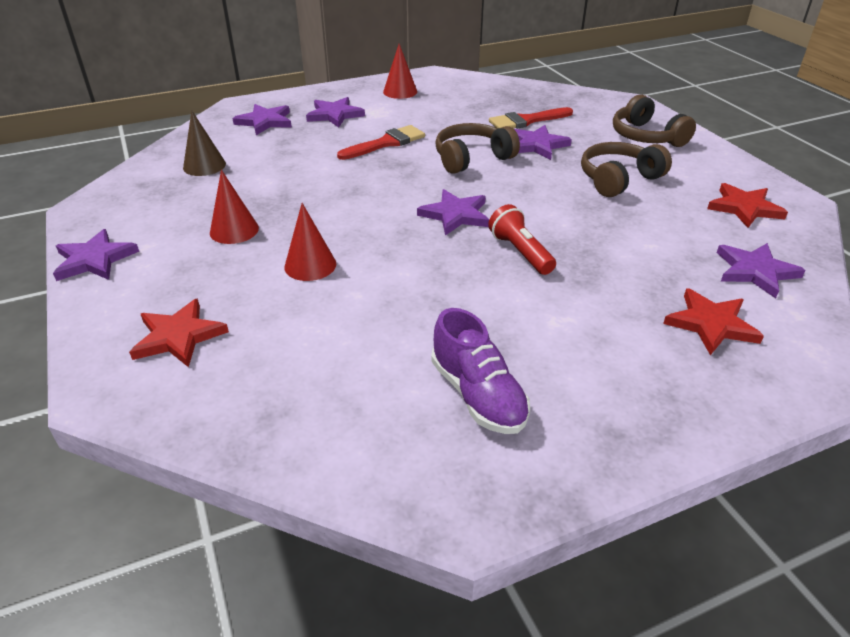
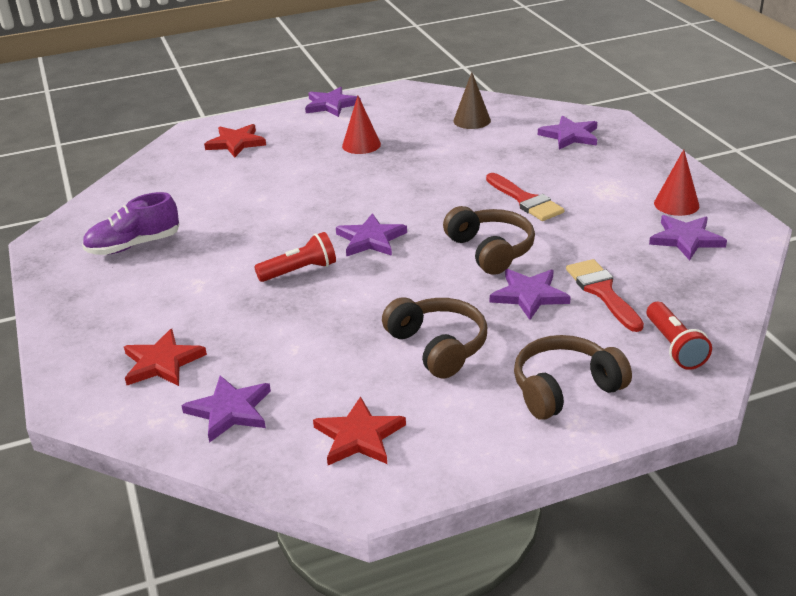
camera: 95 degrees right, 5 degrees down
red cone [284,203,336,281] -> none
purple star [306,97,365,128] -> purple star moved to [649,215,727,260]
none -> red flashlight [647,302,712,370]

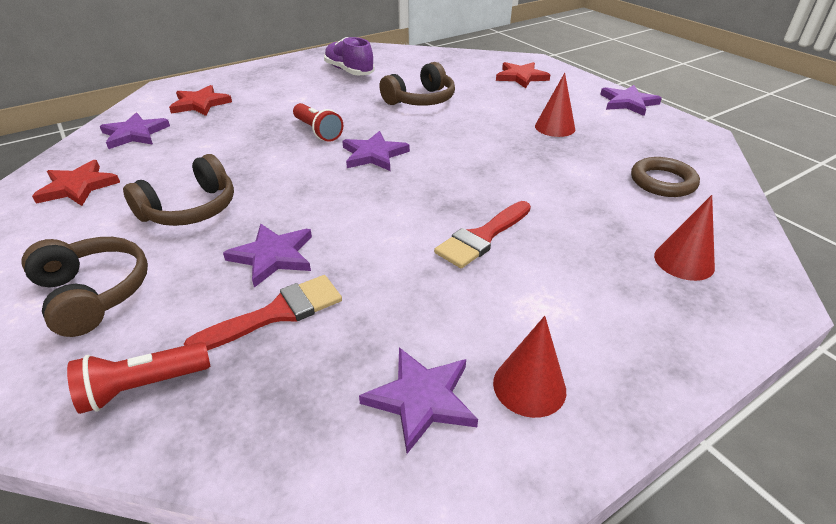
camera: 75 degrees right, 5 degrees up
brown headphones [443,206,535,275] -> brown headphones moved to [380,62,455,106]
brown cone [453,72,491,129] -> brown ring [631,157,700,197]
purple star [538,115,597,149] -> red cone [654,195,715,281]

